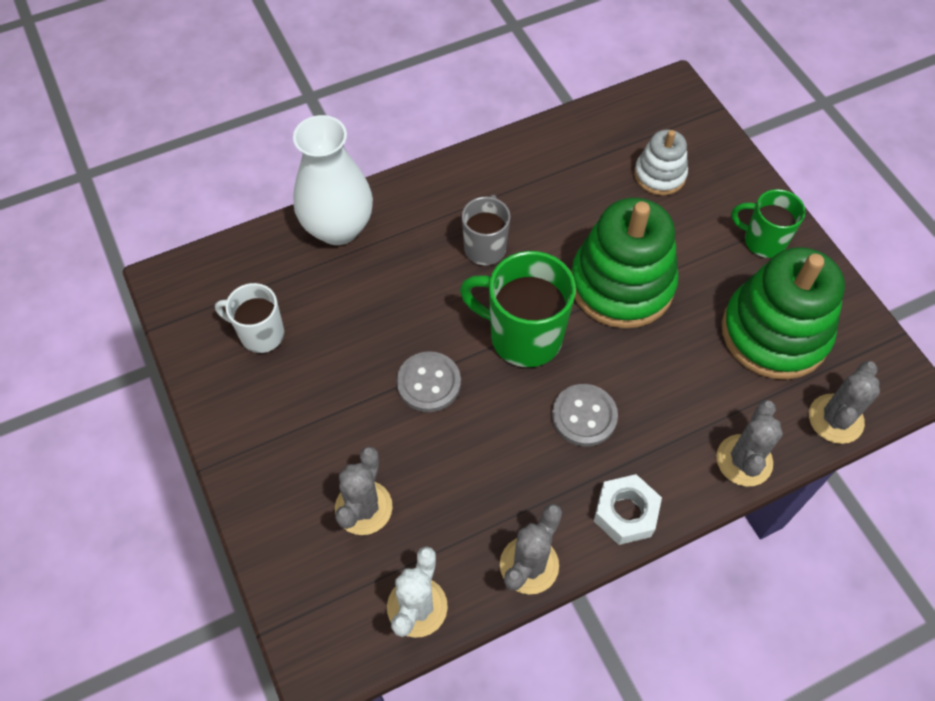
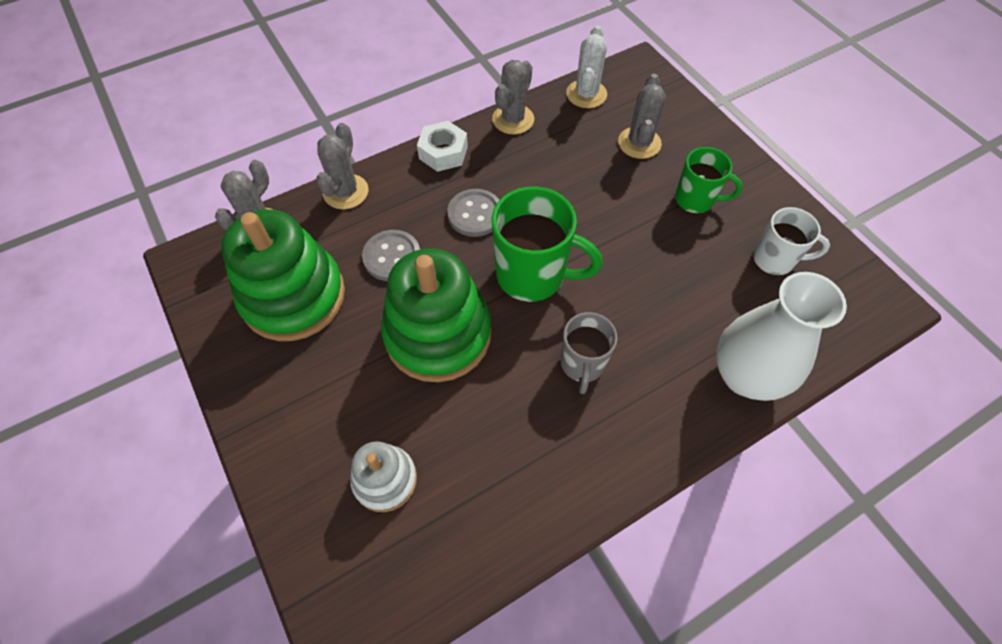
camera: 175 degrees right, 0 degrees up
grey button [397,351,461,412] -> grey button moved to [362,230,420,281]
green mug [731,189,806,258] -> green mug moved to [675,147,743,214]

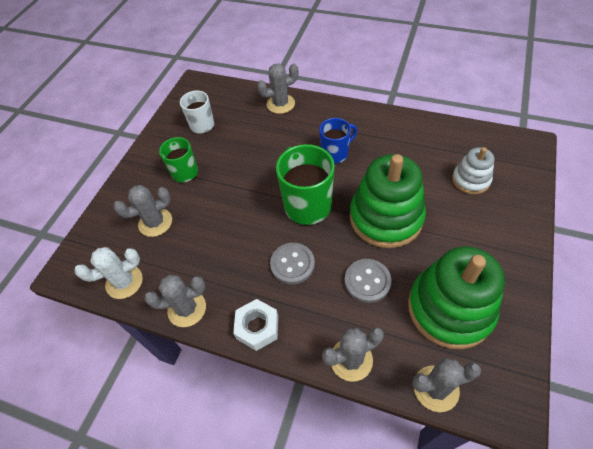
camera: 125 degrees left, 5 degrees down
grey mug [561,312,617,394] -> blue mug [319,118,357,164]
white vase [716,272,847,401] -> grey cactus [257,63,299,114]

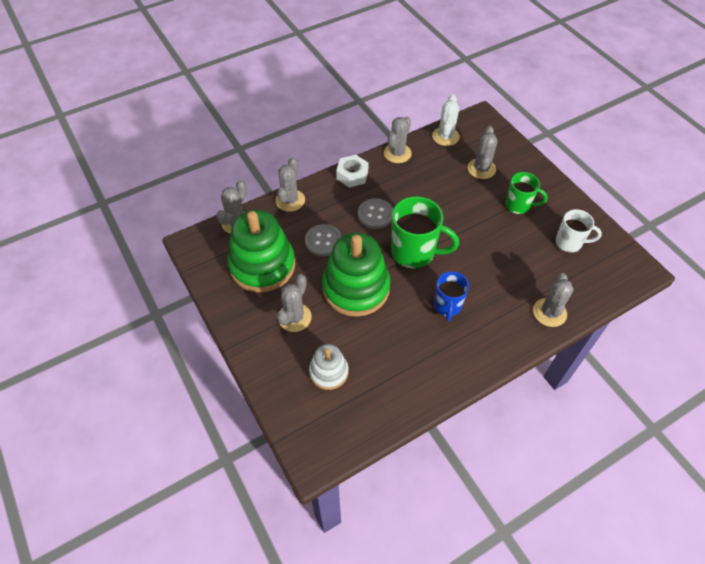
camera: 125 degrees right, 0 degrees up
none -> grey cactus [277,274,312,332]

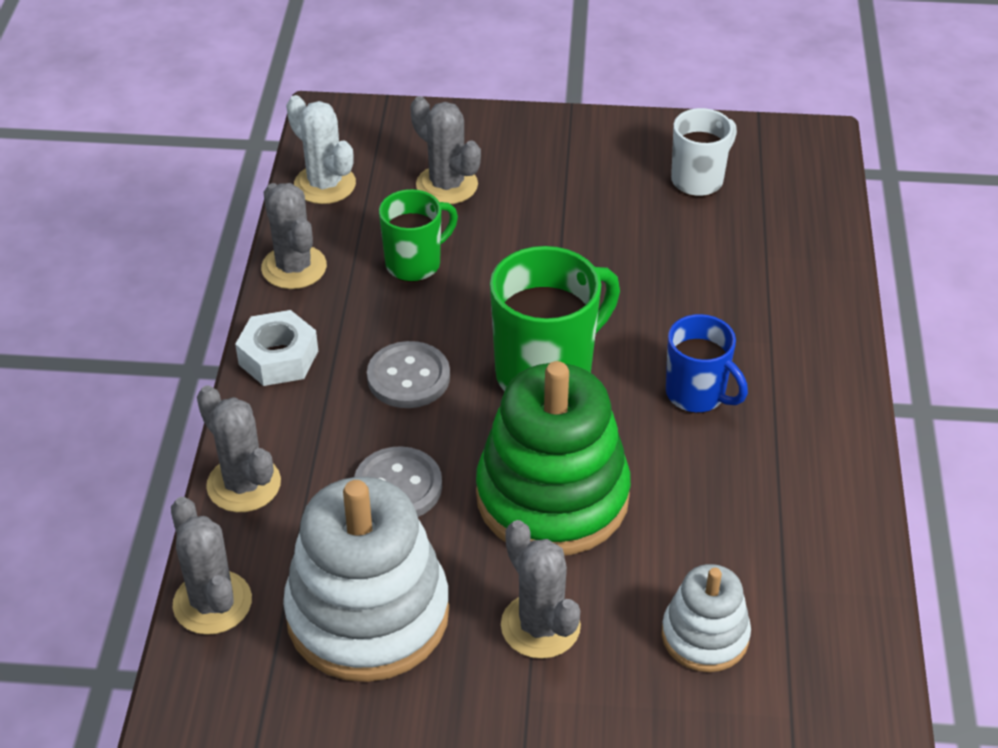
camera: 55 degrees left, 10 degrees down
green stacking toy [228,210,295,292] -> white stacking toy [283,477,449,682]
green mug [505,172,548,214] -> green mug moved to [379,189,458,282]
grey cactus [533,273,574,327] -> none

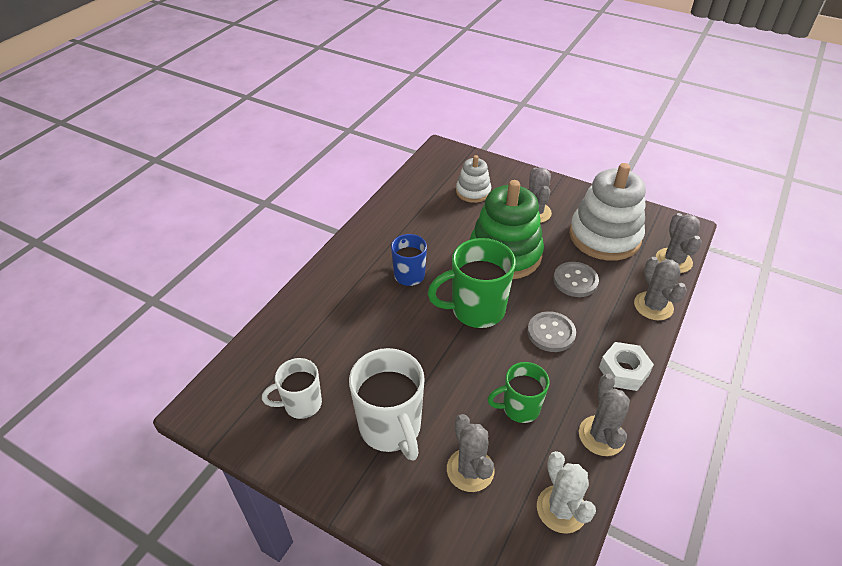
camera: 155 degrees left, 0 degrees up
none -> white mug [349,348,425,461]

